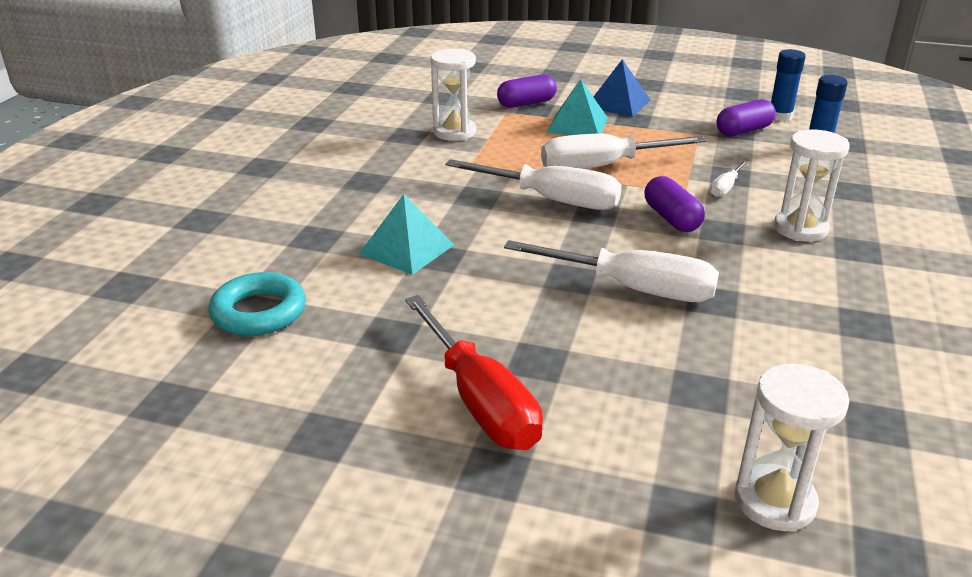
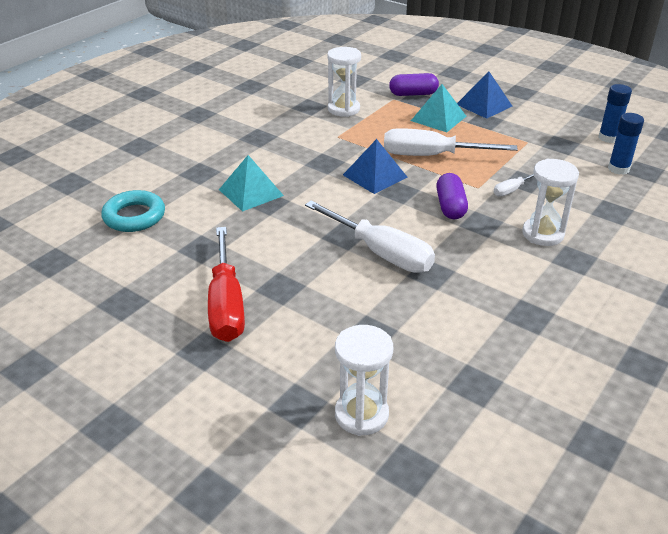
camera: 20 degrees right, 5 degrees up
white screwdriver [445,159,622,210] -> blue pyramid [343,139,408,194]
purple capsule [716,99,776,136] -> none

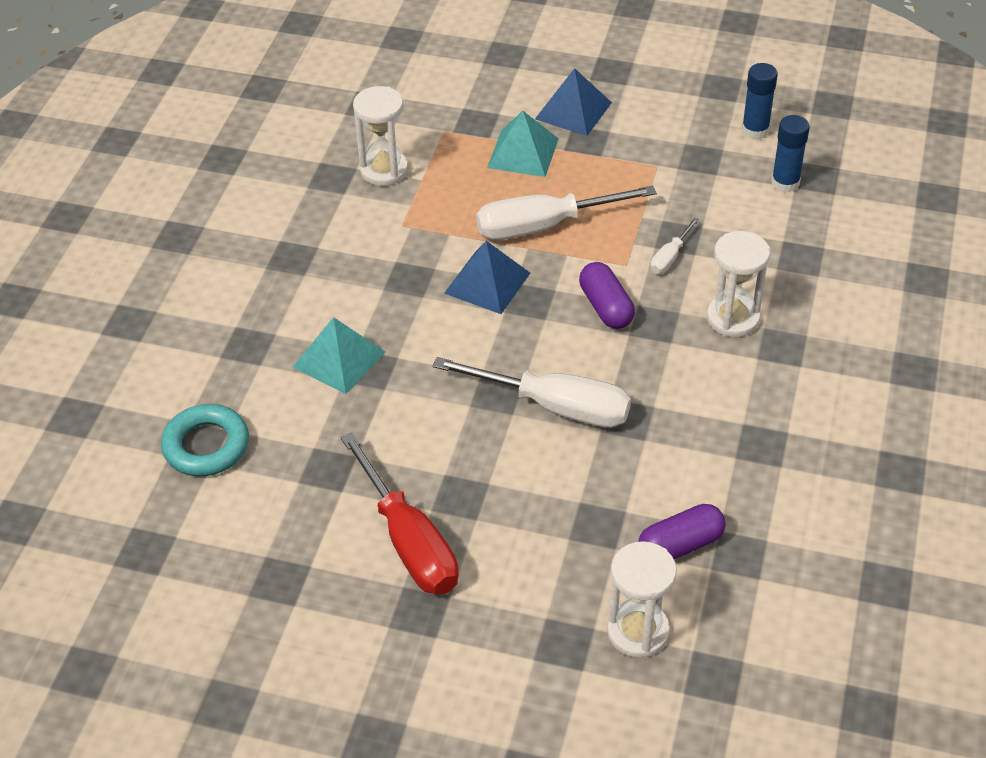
camera: 20 degrees left, 10 degrees up
purple capsule [389,73,439,96] -> purple capsule moved to [638,504,726,559]

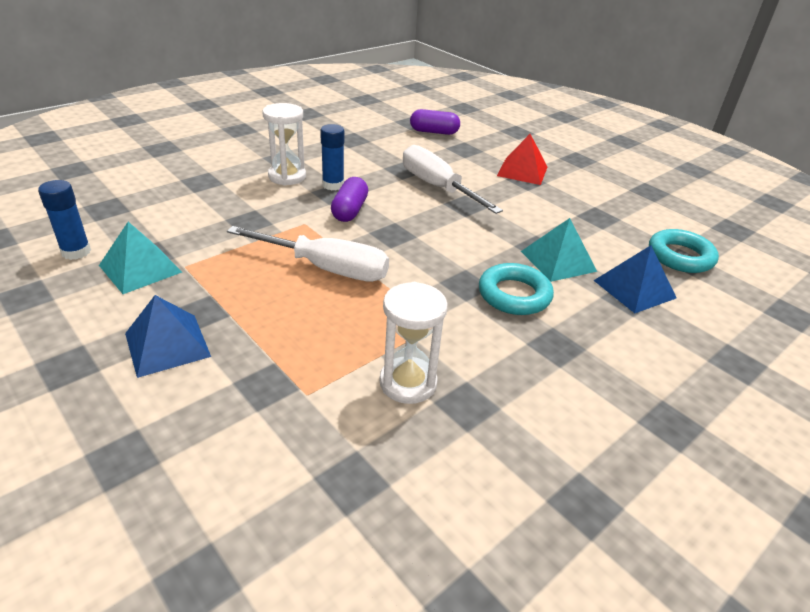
camera: 150 degrees left, 10 degrees down
red screwdriver [341,432,459,595] -> none
blue pyramid [444,241,530,314] -> blue pyramid moved to [593,245,677,313]
turquoise pyramid [487,111,558,177] -> turquoise pyramid moved to [99,222,182,294]
white hourglass [607,541,677,658] -> none
white screwdriver [650,218,699,274] -> none
blue glue stick [771,115,810,193] -> blue glue stick moved to [320,124,344,191]
none -> turquoise ring [479,263,554,315]
none -> red pyramid [497,134,547,185]

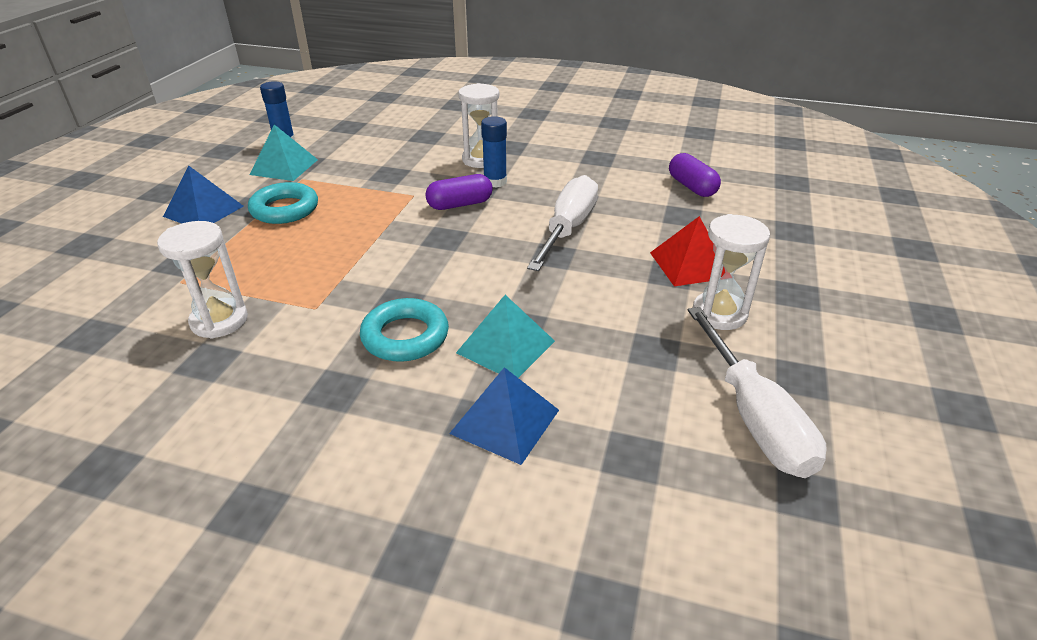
camera: 60 degrees right, 0 degrees up
white screwdriver [227,226,389,282] -> white screwdriver moved to [688,307,827,478]
turquoise ring [649,229,719,273] -> turquoise ring moved to [248,182,318,224]
none -> white hourglass [693,214,770,330]

